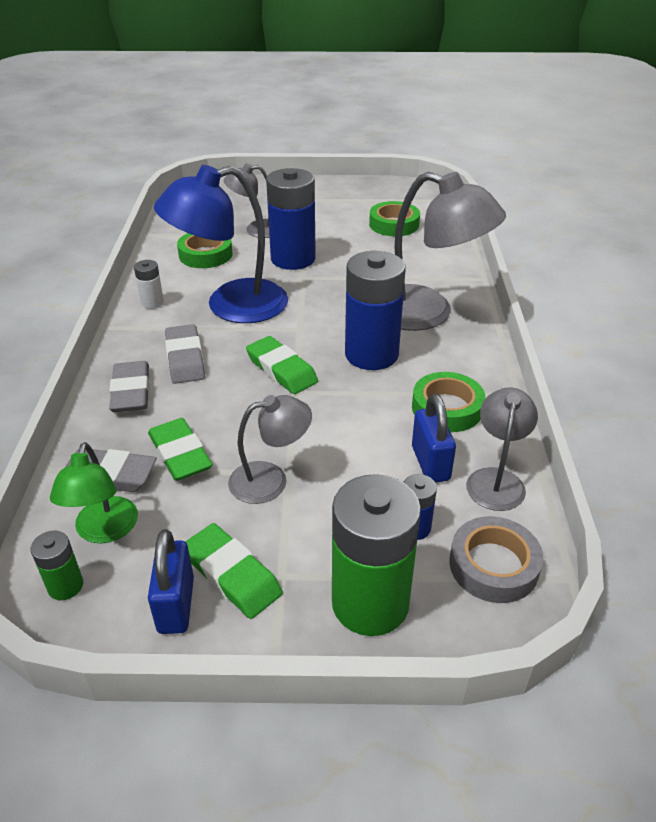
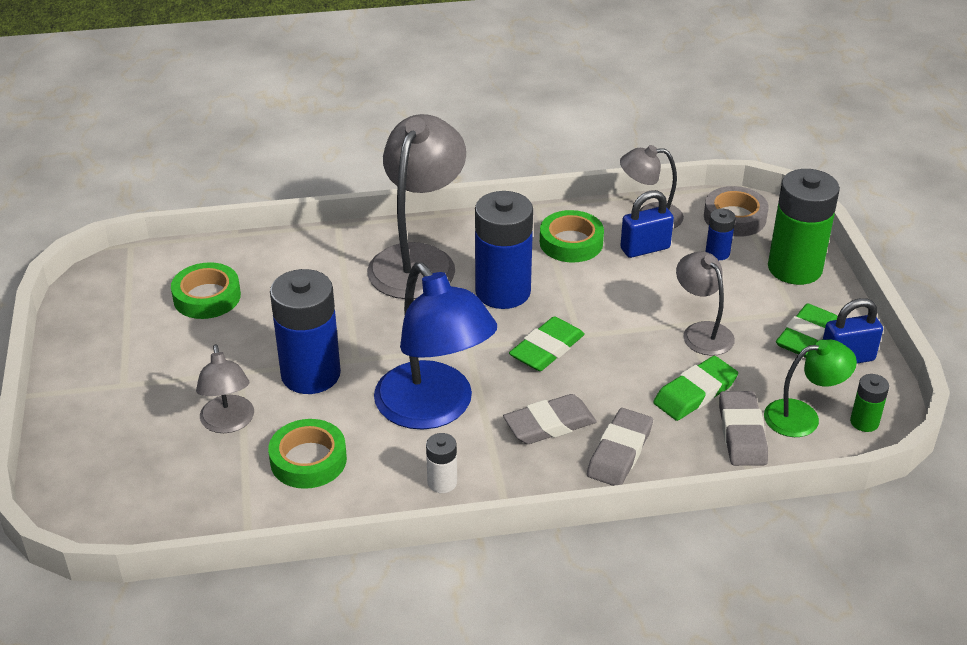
camera: 100 degrees left, 0 degrees up
grey eraser [109,361,150,412] -> grey eraser turned 45 degrees counterclockwise [587,408,653,486]

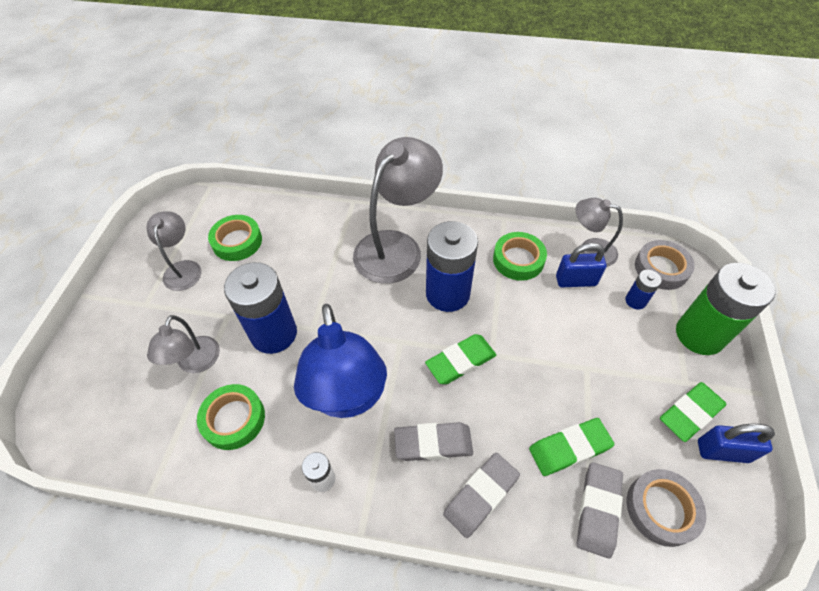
camera: 20 degrees right, 15 degrees up
grey lamp [676,252,735,356] -> grey lamp moved to [147,211,201,291]
green lamp [764,339,857,437] -> grey tape [626,469,706,547]
green battery [850,374,889,432] -> none

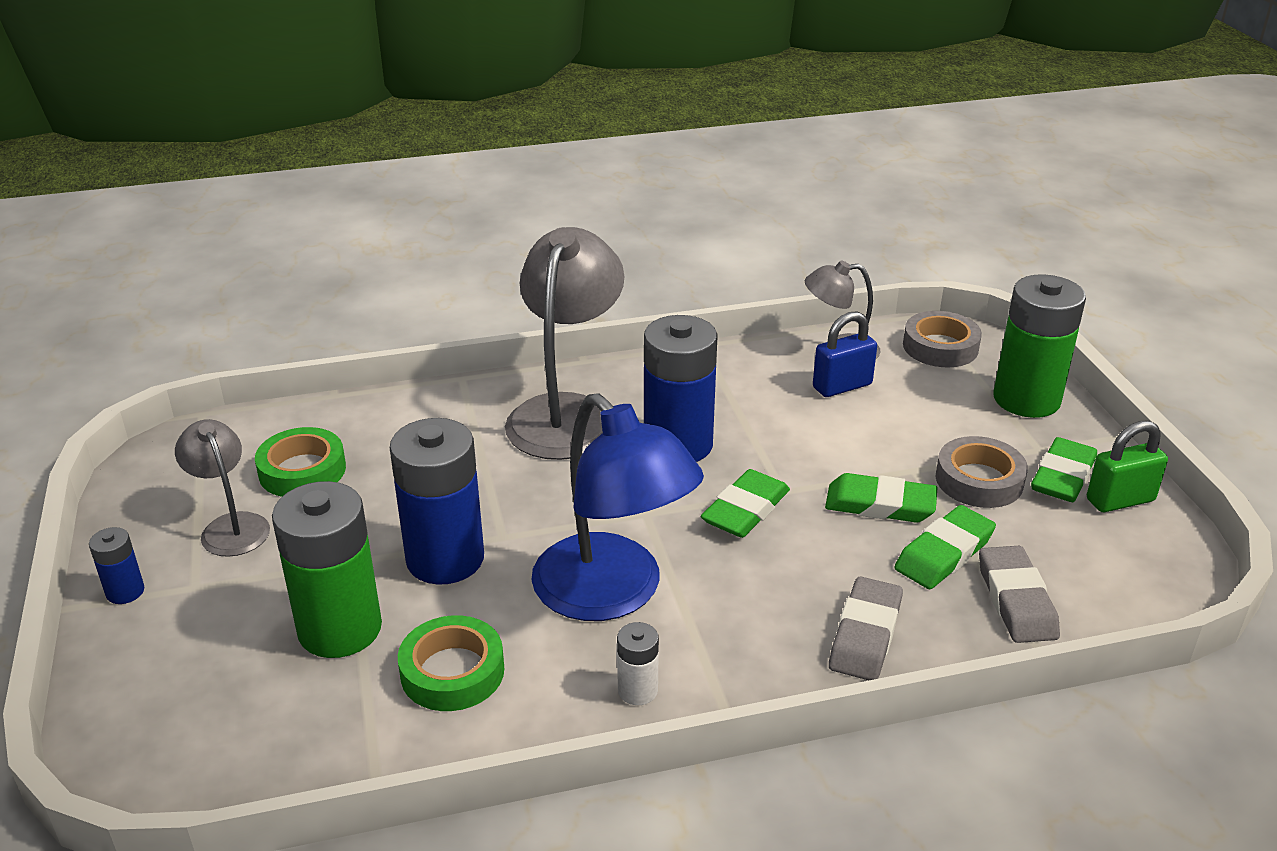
camera: 25 degrees left, 20 degrees down
grey lamp [147,315,220,373] -> green battery [272,481,382,658]
grey eraser [394,422,473,461] -> none
green tape [493,232,547,281] -> none
blue battery [625,270,662,309] -> blue battery moved to [89,527,145,604]
grey tape [626,469,706,547] -> grey tape moved to [936,436,1028,508]
blue padlock [698,424,775,463] -> green padlock [1087,421,1168,512]
none -> green eraser [825,473,938,523]

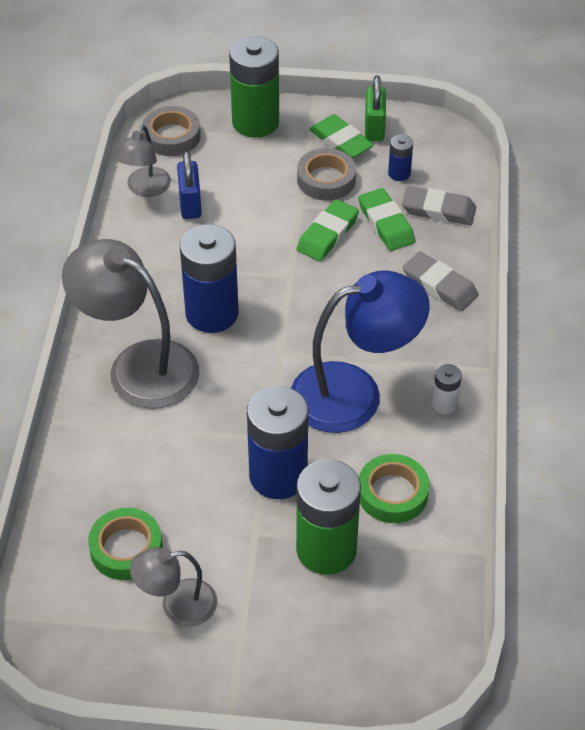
camera: 70 degrees left, 15 degrees up
blue battery [89,527,145,604] -> blue battery moved to [388,134,413,181]
green eraser [701,469,790,538] -> none

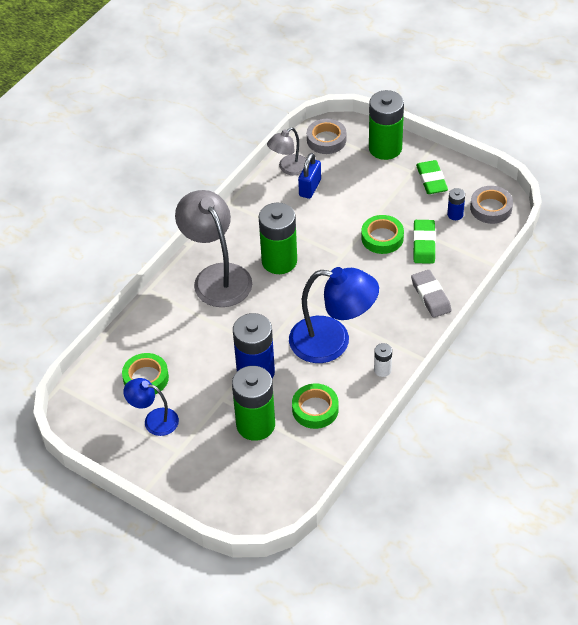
camera: 30 degrees right, 0 degrees up
grey lamp [130,547,217,627] -> blue lamp [123,378,179,436]
blue battery [180,224,239,333] -> green battery [259,203,297,274]
grey tape [297,148,356,200] -> grey tape moved to [470,186,513,224]
green eraser [297,199,359,261] -> green tape [361,215,404,254]
green padlock [365,76,386,142] -> none
grey eraser [402,186,476,225] -> none

